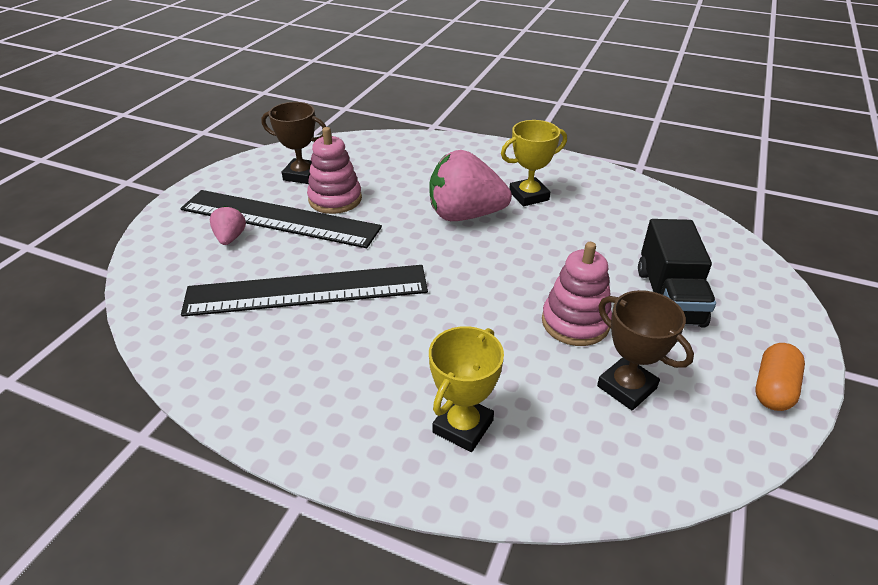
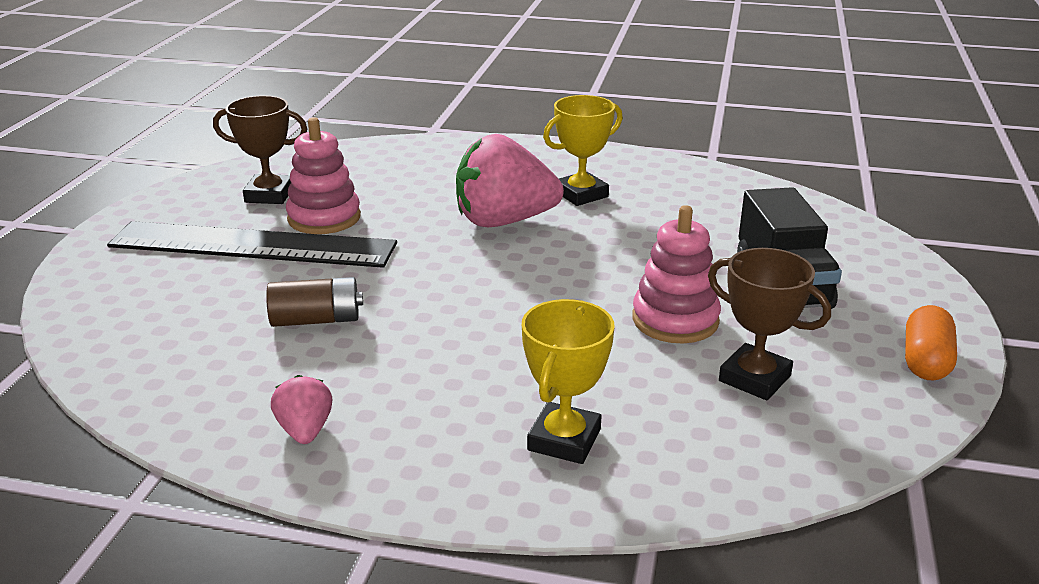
camera: 10 degrees left, 10 degrees down
black ruler [181,265,428,317] -> brown battery [266,277,363,327]
pink strawberry [210,206,246,245] -> pink strawberry moved to [271,375,332,444]

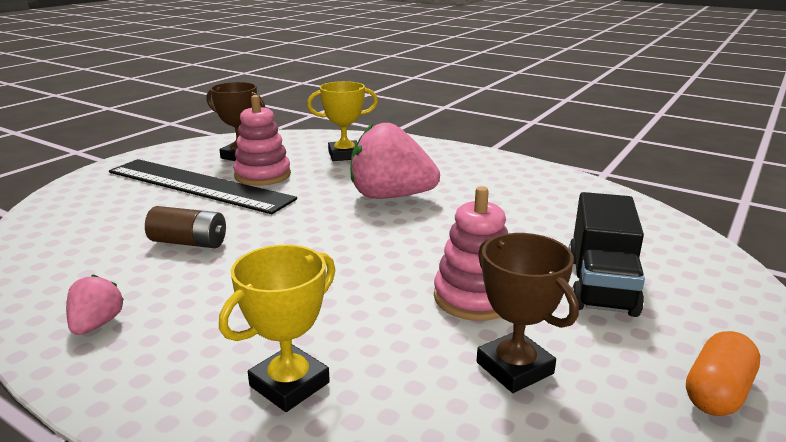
camera: 20 degrees right, 5 degrees down
yellow trophy [543,95,623,206] -> yellow trophy moved to [307,81,378,161]

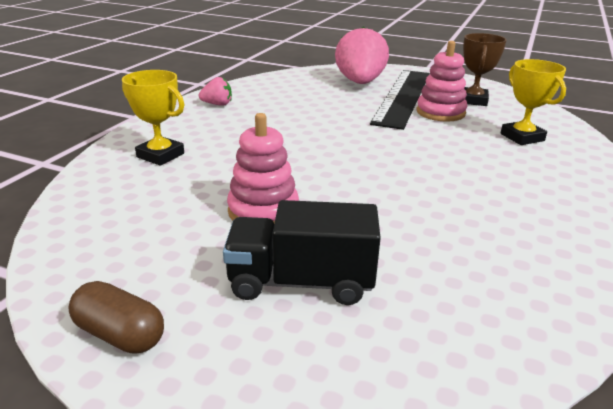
camera: 80 degrees right, 5 degrees up
brown battery [145,206,226,248] -> none
pink strawberry [350,123,440,199] -> pink strawberry moved to [335,26,389,84]
brown trophy [477,233,579,393] -> none
orange capsule [686,331,760,416] -> brown capsule [68,281,164,354]

